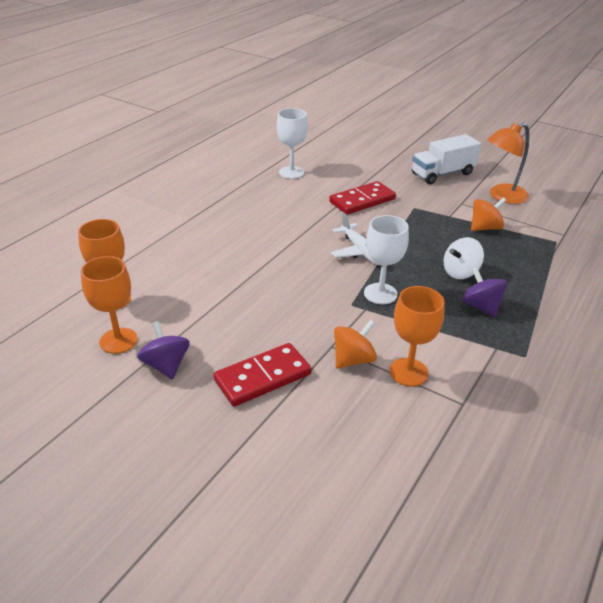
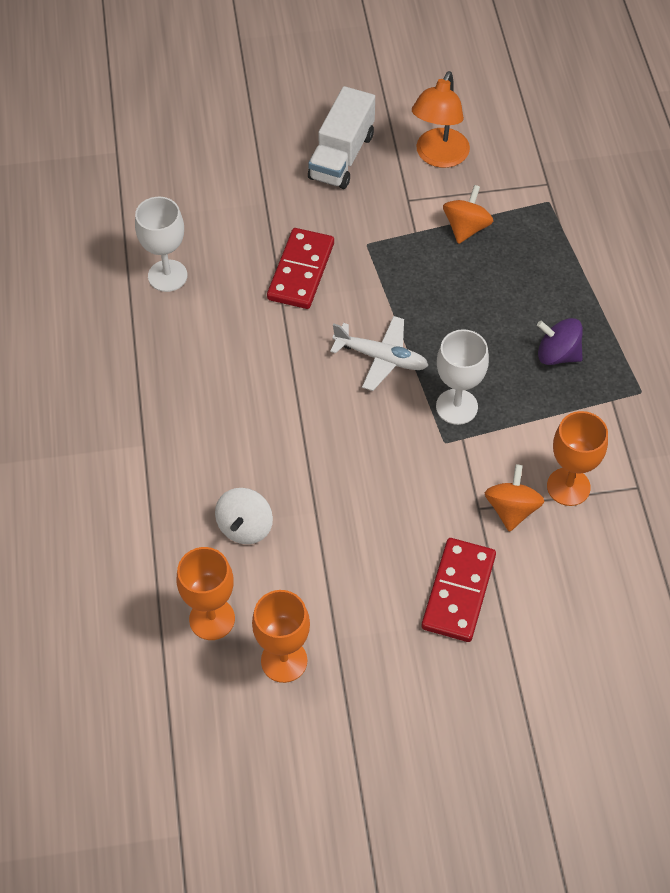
camera: 40 degrees left, 20 degrees up
purple spinning top [137,321,190,380] -> none
white spinning top [444,237,484,279] -> white spinning top moved to [215,488,273,544]

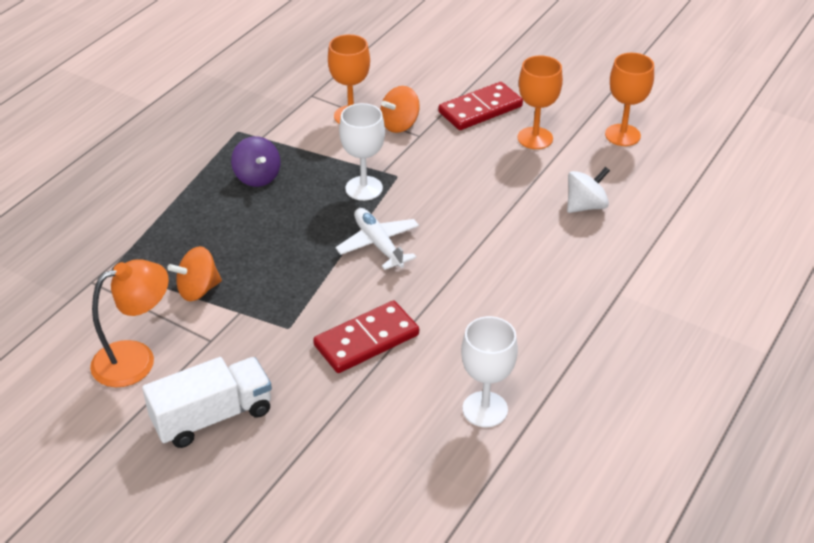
camera: 140 degrees left, 15 degrees down
orange goblet [176,547,235,640] -> orange goblet moved to [518,55,563,149]

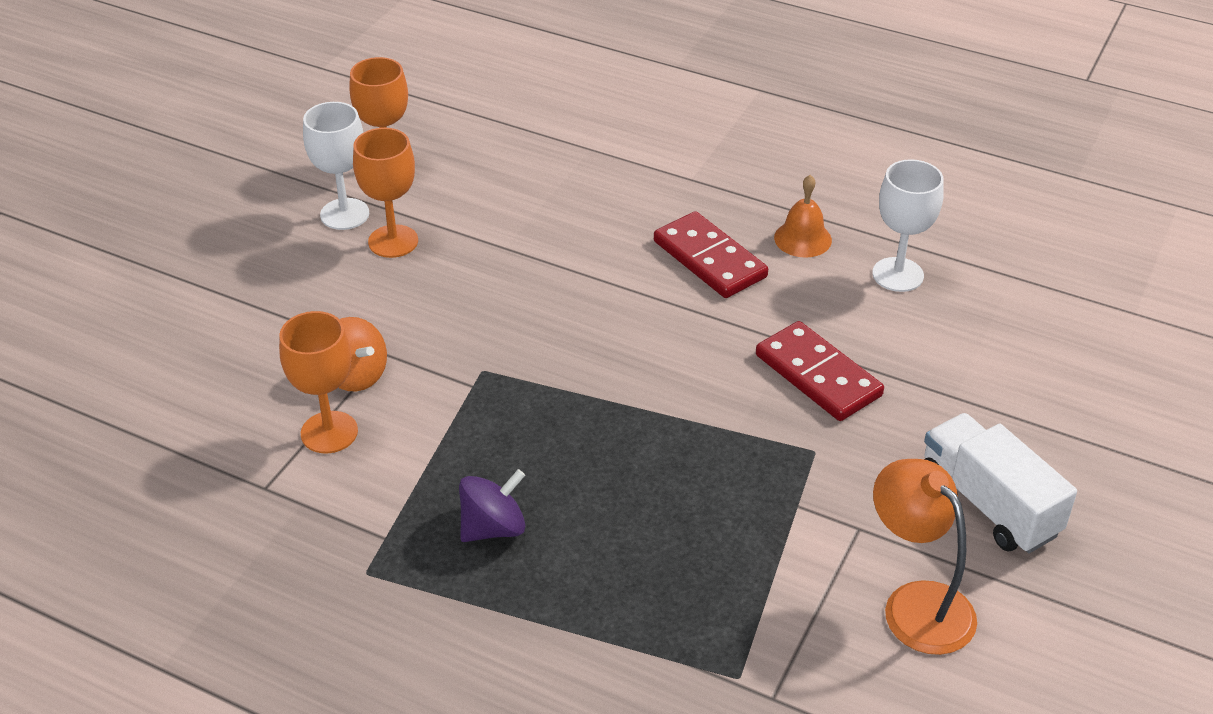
camera: 95 degrees left, 0 degrees up
orange spinning top [167,246,222,301] -> none
white plane [335,208,419,270] -> none
white goblet [339,103,385,201] -> white goblet moved to [303,102,369,230]
red domino [438,82,523,130] -> red domino moved to [654,211,768,298]
white spinning top [567,167,610,213] -> none
none -> orange bell [774,175,832,258]

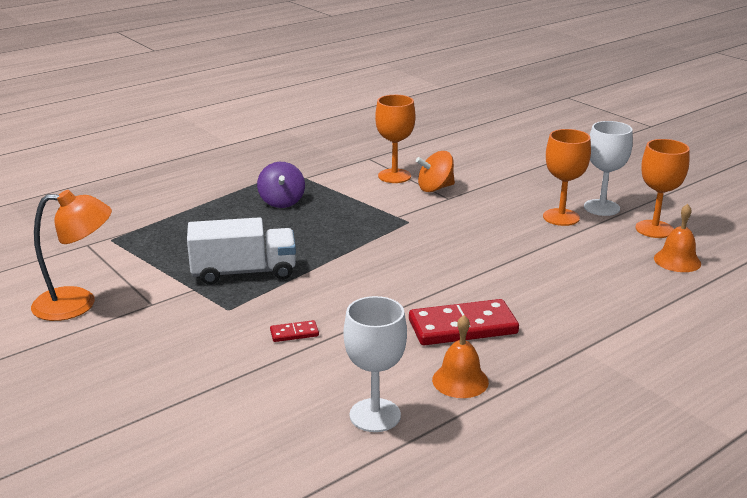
camera: 115 degrees right, 15 degrees down
red domino [756,321,884,421] -> red domino [270,320,319,342], size x0.45
white truck [924,413,1077,553] -> white truck moved to [187,217,296,285]
none -> orange bell [654,204,701,272]

